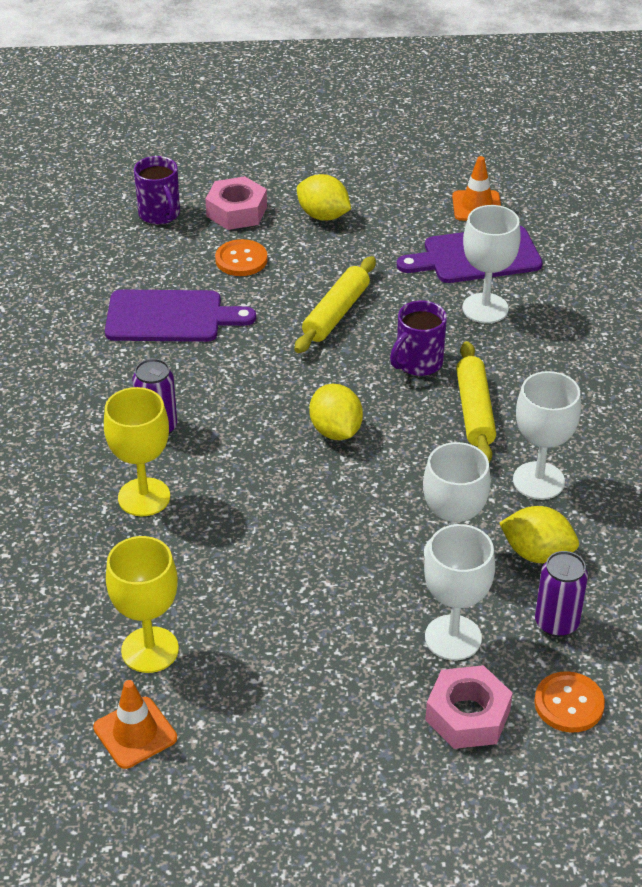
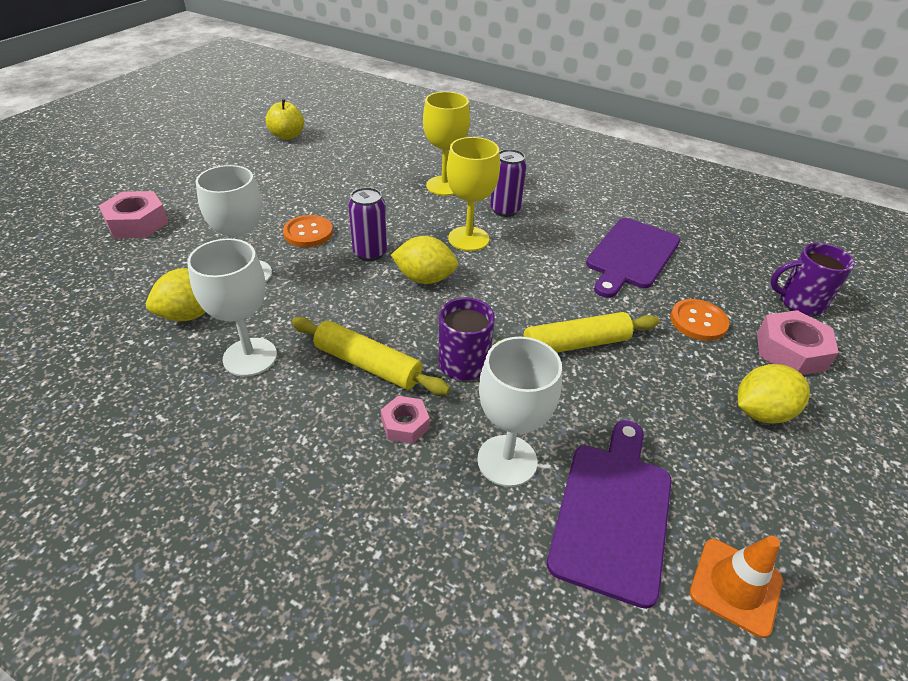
camera: 120 degrees right, 0 degrees up
orange traffic cone [93,680,177,769] -> yellow apple [266,99,304,140]
yellow goblet [106,536,179,673] -> yellow goblet moved to [446,137,500,251]
yellow rolling pin [295,256,376,353] -> yellow rolling pin turned 75 degrees counterclockwise [493,312,660,353]
white goblet [424,524,495,660] -> none
orange button [534,671,605,733] -> orange button moved to [283,215,333,247]
purple can [535,551,588,637] -> purple can moved to [348,187,387,261]
none -> pink nut [381,396,430,444]

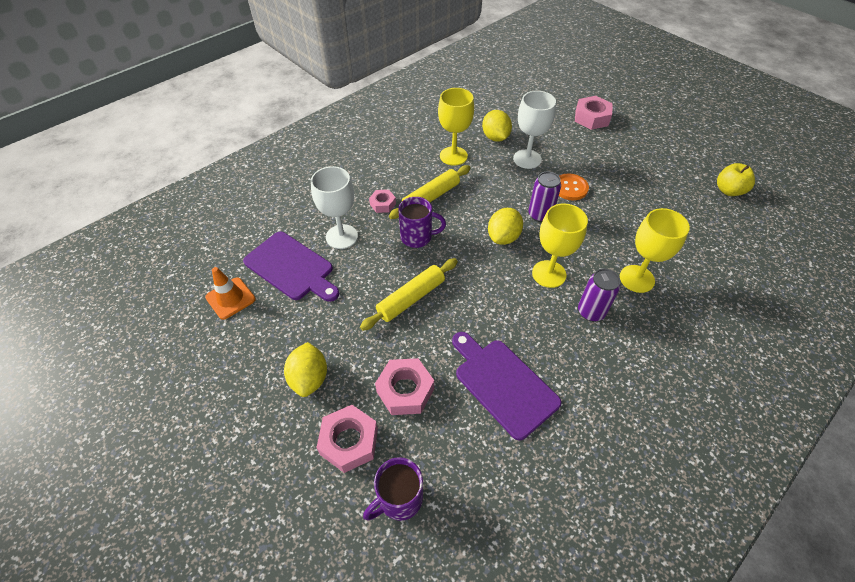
camera: 110 degrees right, 10 degrees up
white goblet [187,238,277,377] -> yellow goblet [438,88,474,166]
yellow rolling pin [493,312,660,353] -> yellow rolling pin turned 45 degrees clockwise [360,258,458,331]
orange button [670,299,729,341] -> pink nut [375,358,434,415]
purple mug [770,243,855,315] -> purple mug turned 150 degrees counterclockwise [363,457,423,521]

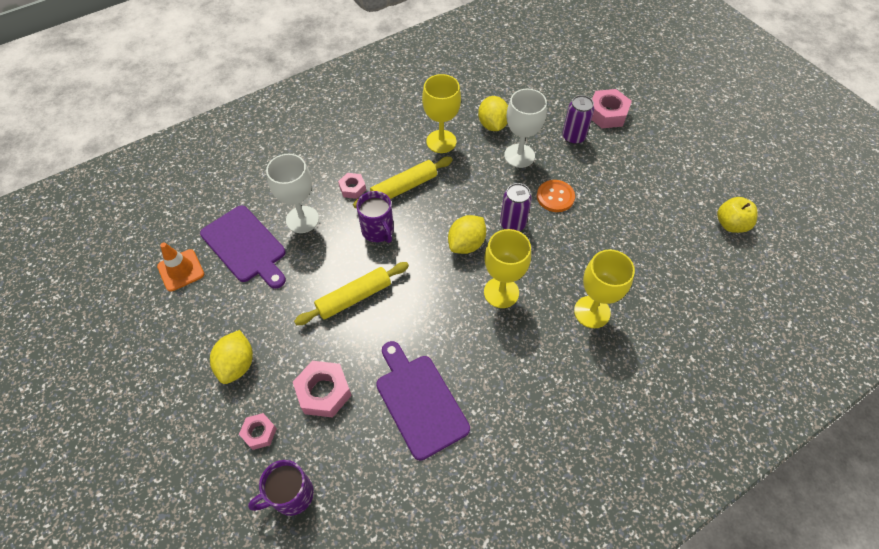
camera: 10 degrees right, 5 degrees up
pink nut [316,405,378,473] -> pink nut [239,413,277,450], size x0.59
purple mug [398,197,446,248] -> purple mug turned 45 degrees clockwise [356,191,394,243]
purple can [578,269,620,321] -> purple can moved to [562,95,594,144]

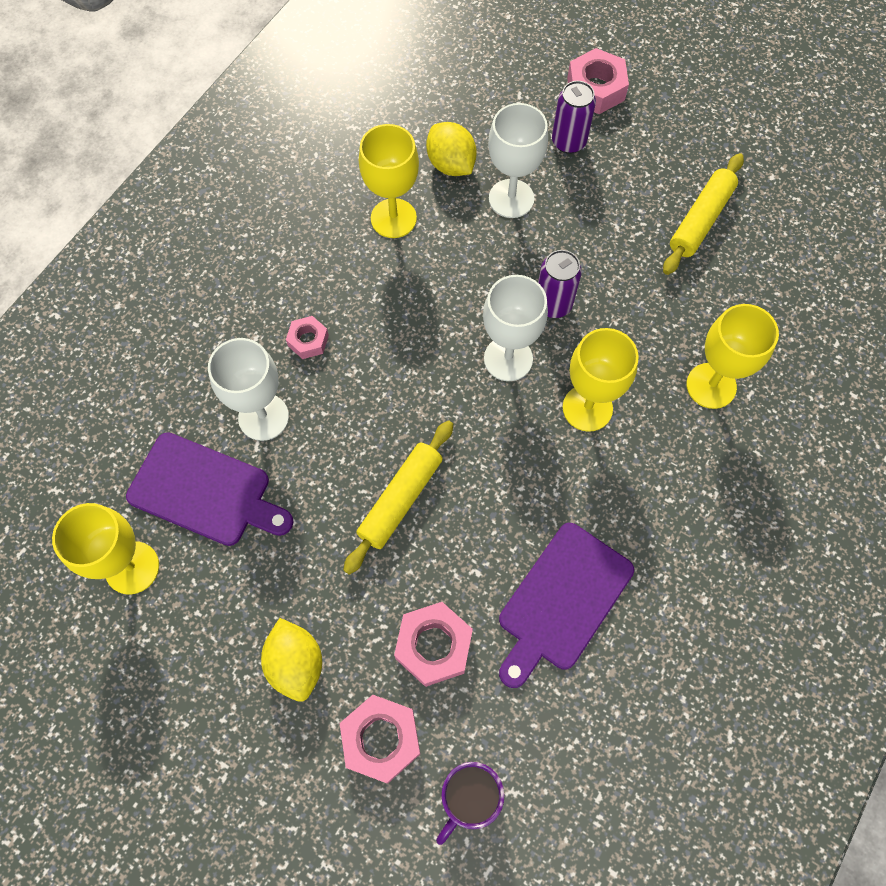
camera: 25 degrees left, 10 degrees up
orange traffic cone [157,242,204,292] -> yellow goblet [52,503,159,595]
pink nut [239,413,277,450] -> pink nut [339,695,420,783], size x1.69
yellow rolling pin [353,157,453,208] -> yellow rolling pin moved to [663,153,744,275]
purple mug [356,191,394,243] -> none
purple cutting board [376,341,470,461] -> purple cutting board turned 90 degrees counterclockwise [499,523,634,688]
yellow lemon [448,215,486,254] -> white goblet [483,275,548,381]
orange button [537,180,575,212] -> none
yellow apple [717,197,758,233] -> none

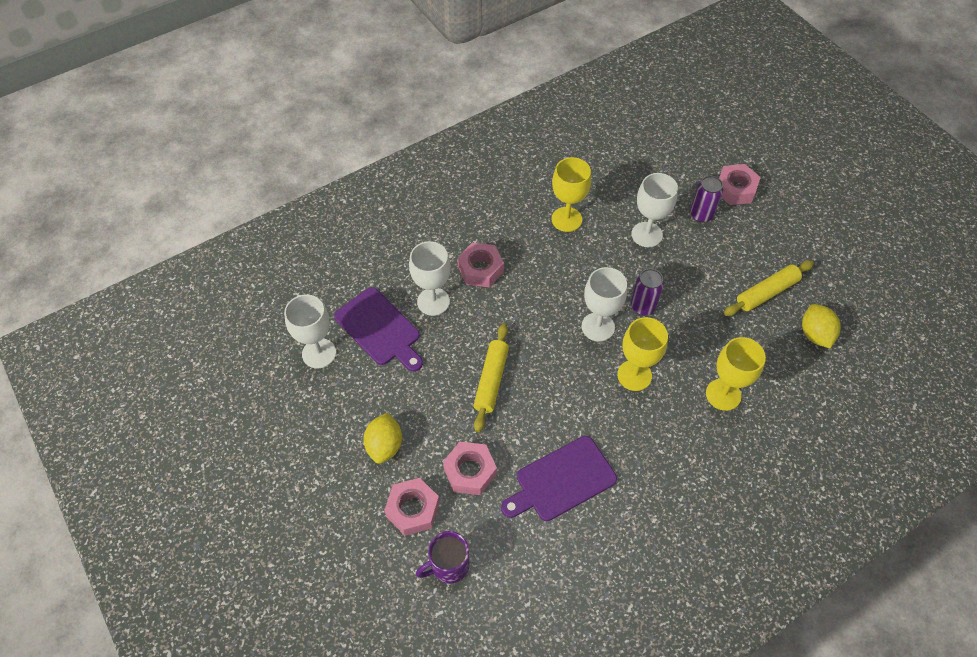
camera: 25 degrees right, 10 degrees down
yellow goblet [52,503,159,595] -> white goblet [284,295,336,369]
pink nut [286,316,329,359] -> pink nut [457,243,504,287], size x1.69
yellow rolling pin [343,420,453,575] -> yellow rolling pin turned 45 degrees counterclockwise [474,323,509,432]
yellow lemon [426,122,477,176] -> yellow lemon moved to [802,304,841,348]

